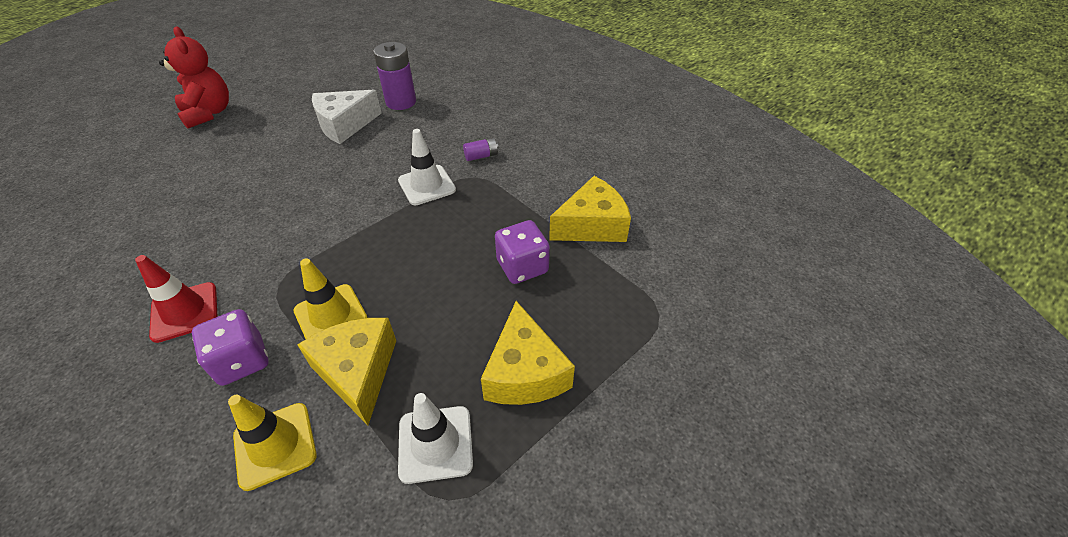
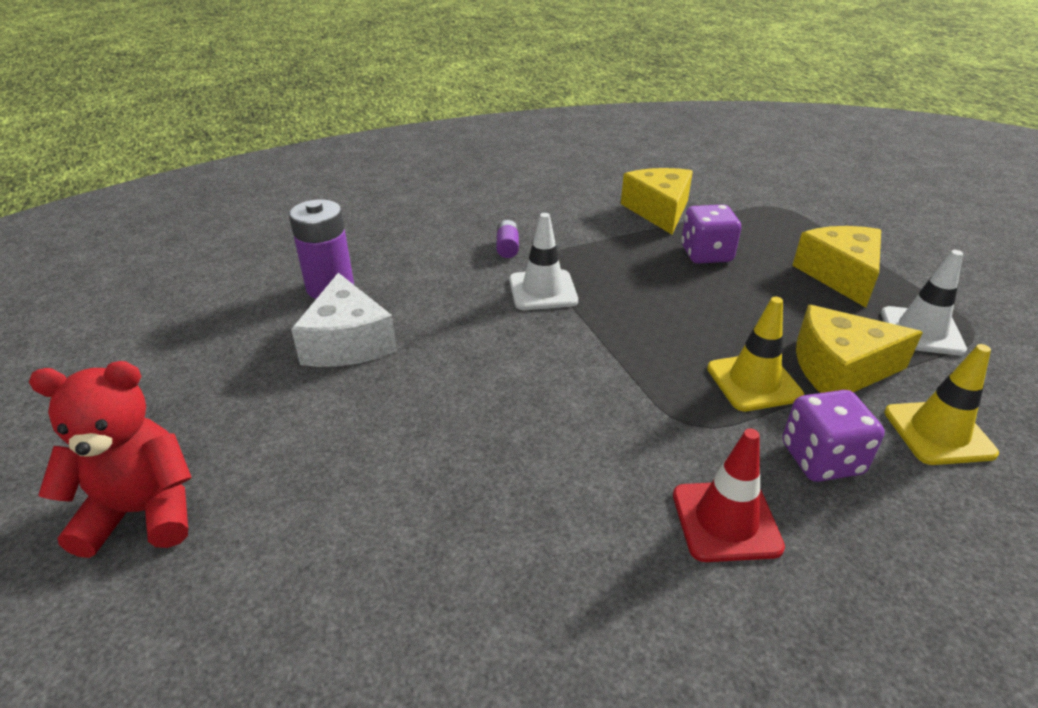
camera: 70 degrees left, 10 degrees down
yellow cheese [481,301,575,405] -> yellow cheese turned 105 degrees counterclockwise [792,226,881,308]

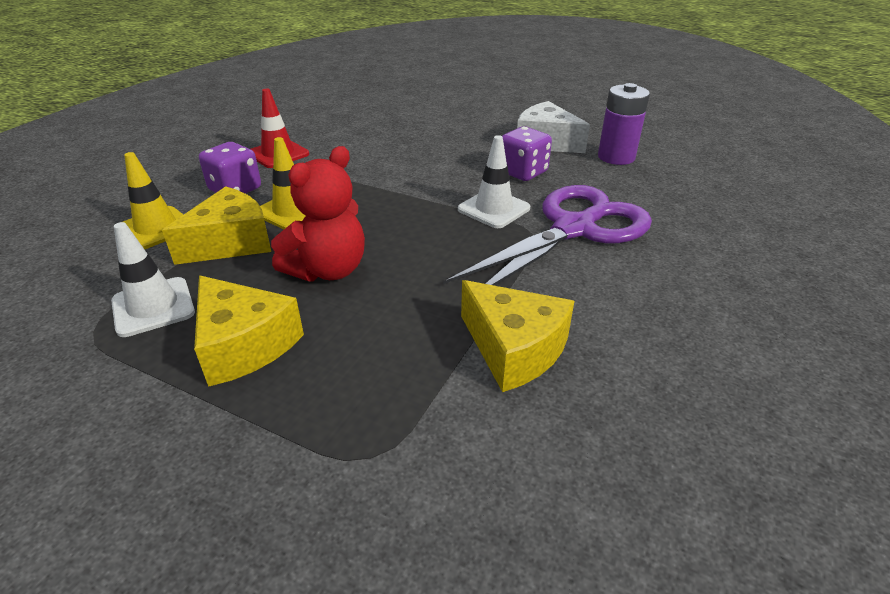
camera: 140 degrees right, 0 degrees up
red teddy bear [29,361,192,558] -> red teddy bear moved to [271,146,365,282]
purple battery [496,220,519,258] -> purple scissors [443,185,652,286]
purple dice [681,205,741,264] -> purple dice moved to [502,127,552,181]

